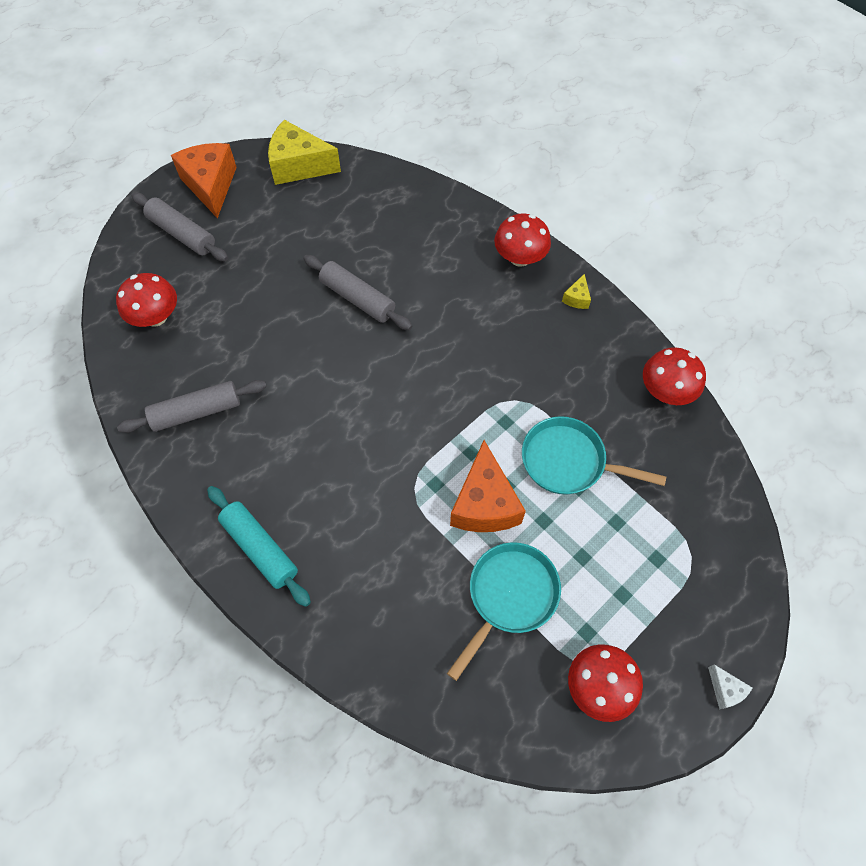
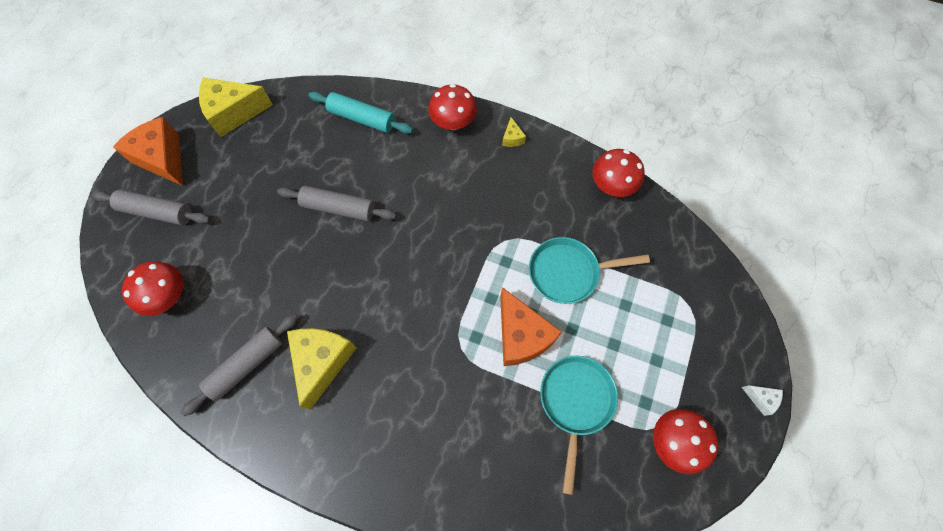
camera: 25 degrees left, 5 degrees up
turquoise rolling pin [207,486,311,607] -> turquoise rolling pin moved to [309,91,413,134]
none -> yellow cheese [287,328,357,409]

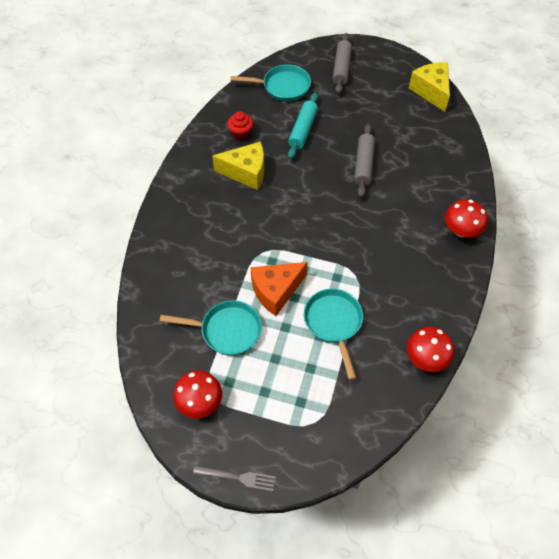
camera: 85 degrees right, 10 degrees down
orange cheese [113,117,183,186] -> none
red mushroom [122,262,183,316] -> turquoise pan [230,64,311,101]
grey rolling pin [181,314,299,416] -> red cupcake [227,111,253,140]
turquoise rolling pin [309,91,413,134] -> turquoise rolling pin moved to [288,92,318,159]
yellow cheese [502,117,526,147] -> none
white cheese [742,385,783,416] -> grey fork [193,465,276,491]

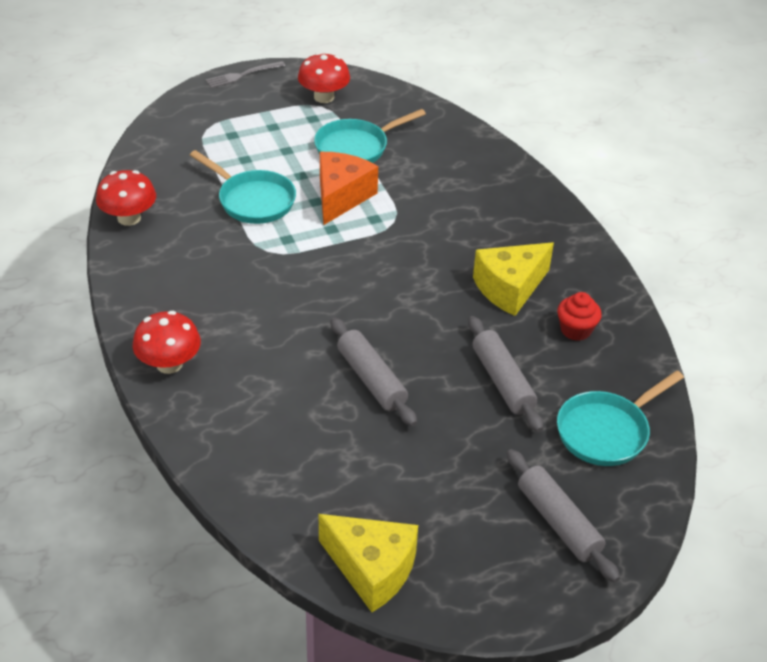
camera: 140 degrees right, 15 degrees down
turquoise rolling pin [288,92,318,159] -> grey rolling pin [468,316,543,432]

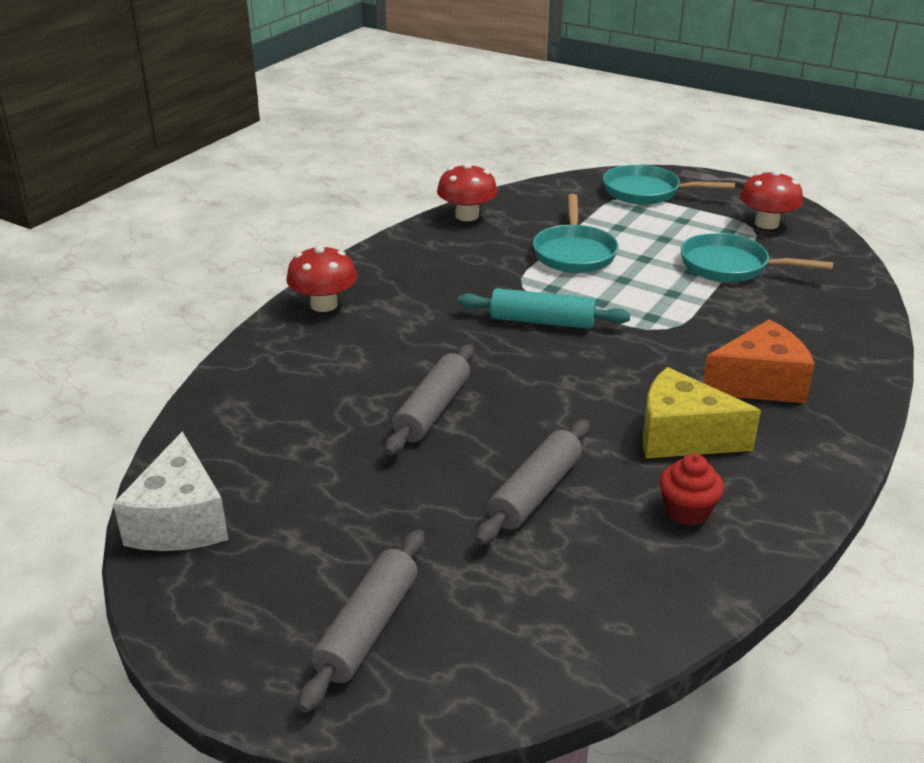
camera: 55 degrees right, 10 degrees down
yellow cheese [319,514,418,612] -> white cheese [113,431,229,551]
orange cheese [320,152,378,225] -> orange cheese moved to [703,319,815,403]
turquoise pan [557,371,684,466] -> turquoise pan moved to [603,164,735,205]
none -> turquoise rolling pin [457,288,630,329]

